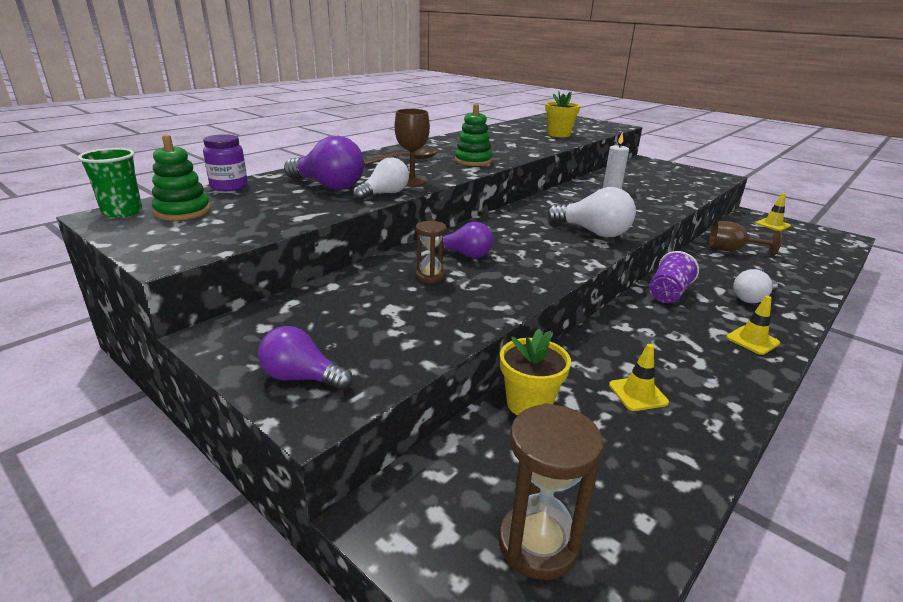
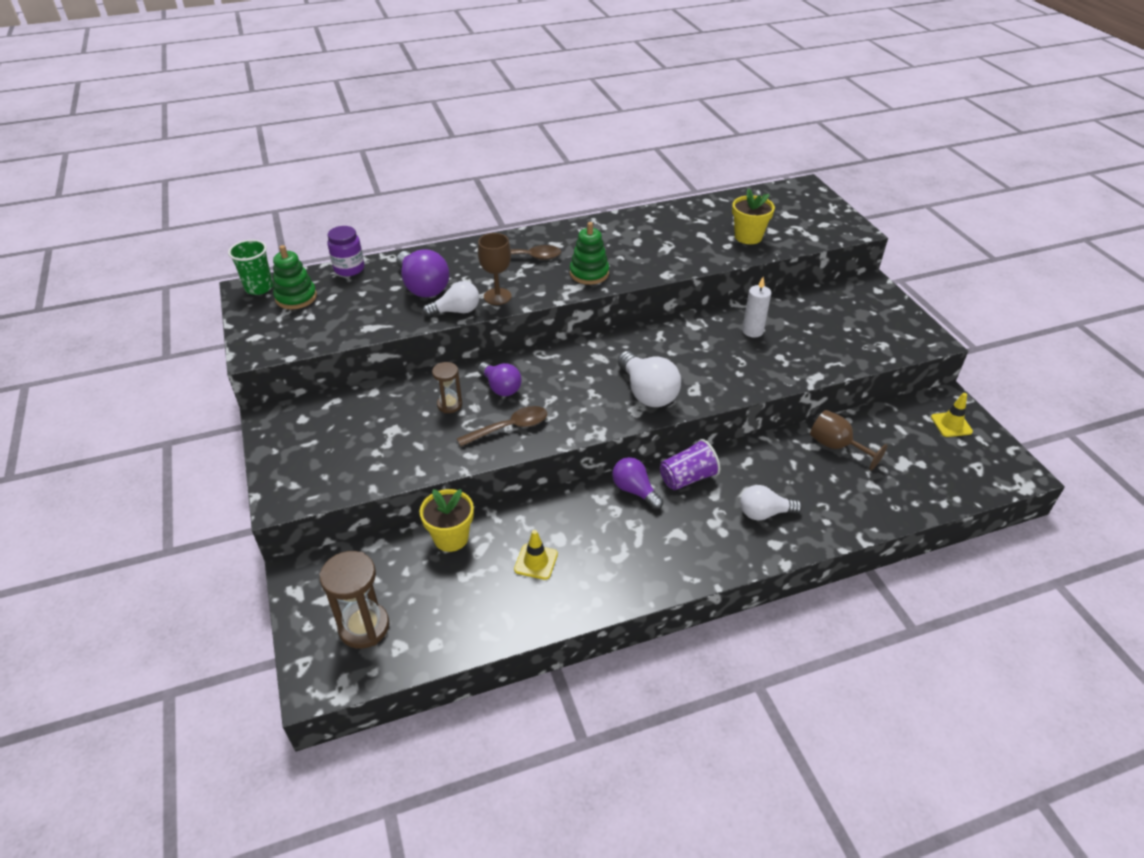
camera: 30 degrees right, 15 degrees up
purple light bulb [258,326,353,391] -> purple light bulb moved to [612,457,663,509]
yellow traffic cone [726,296,780,355] -> none
none -> brown spoon [457,406,547,446]

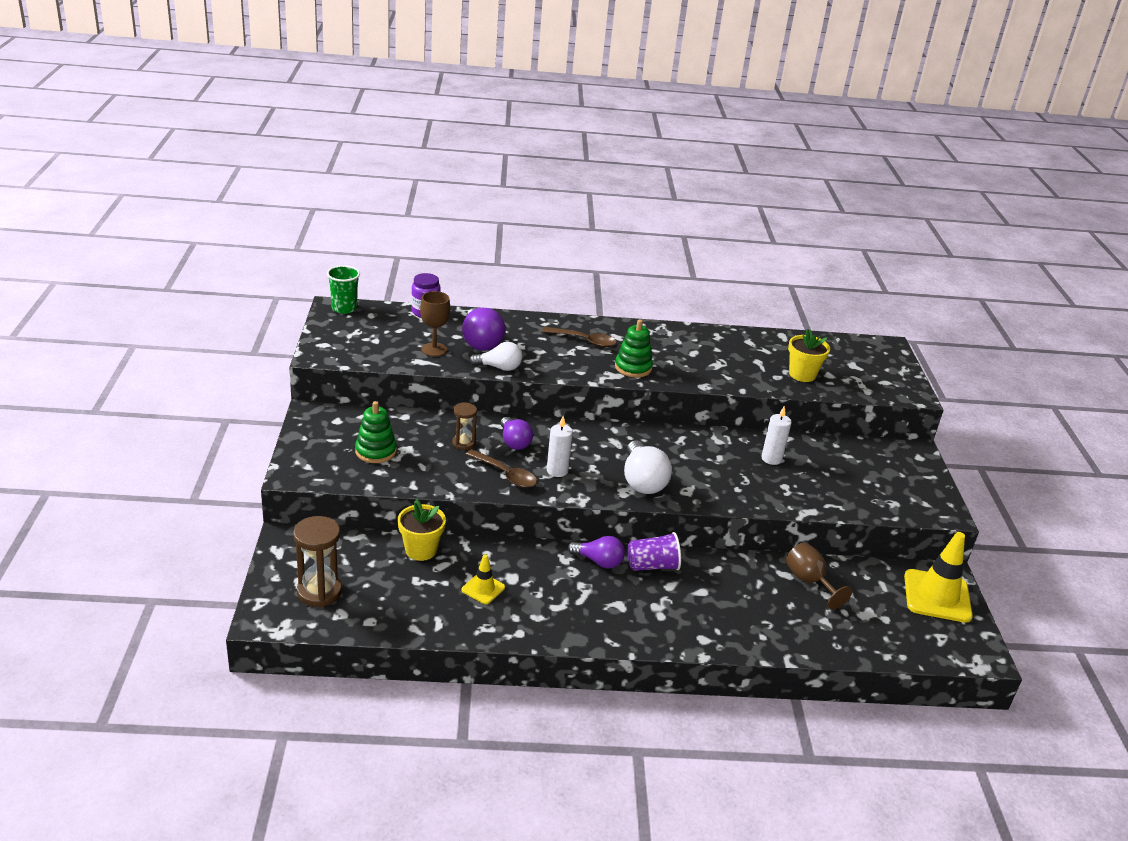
camera: 15 degrees right, 10 degrees down
green stacking toy [273,245,317,309] -> green stacking toy moved to [355,401,397,463]
brown spoon [457,406,547,446] -> brown spoon turned 45 degrees clockwise [465,449,537,488]
brown goblet [478,233,511,305] -> brown goblet moved to [420,291,450,357]
purple light bulb [612,457,663,509] -> purple light bulb turned 135 degrees clockwise [568,536,625,569]
white light bulb [740,485,802,520] -> none
yellow traffic cone [931,393,973,437] -> yellow traffic cone [904,532,973,623], size x1.92
none -> white candle [547,416,573,477]

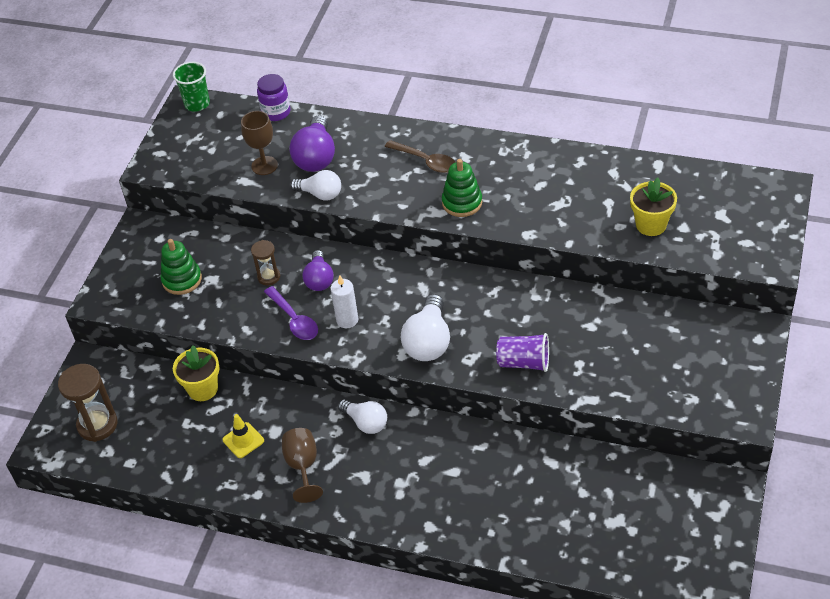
camera: 25 degrees right, 15 degrees up
brown spoon [465,449,537,488] -> purple spoon [264,286,318,340]
purple light bulb [568,536,625,569] -> white light bulb [338,399,387,434]
purple cup [627,532,681,571] -> purple cup moved to [496,333,549,372]
white candle [761,405,792,465] -> none
brown goblet [786,542,852,610] -> brown goblet moved to [282,428,323,503]
yellow traffic cone [904,532,973,623] -> none

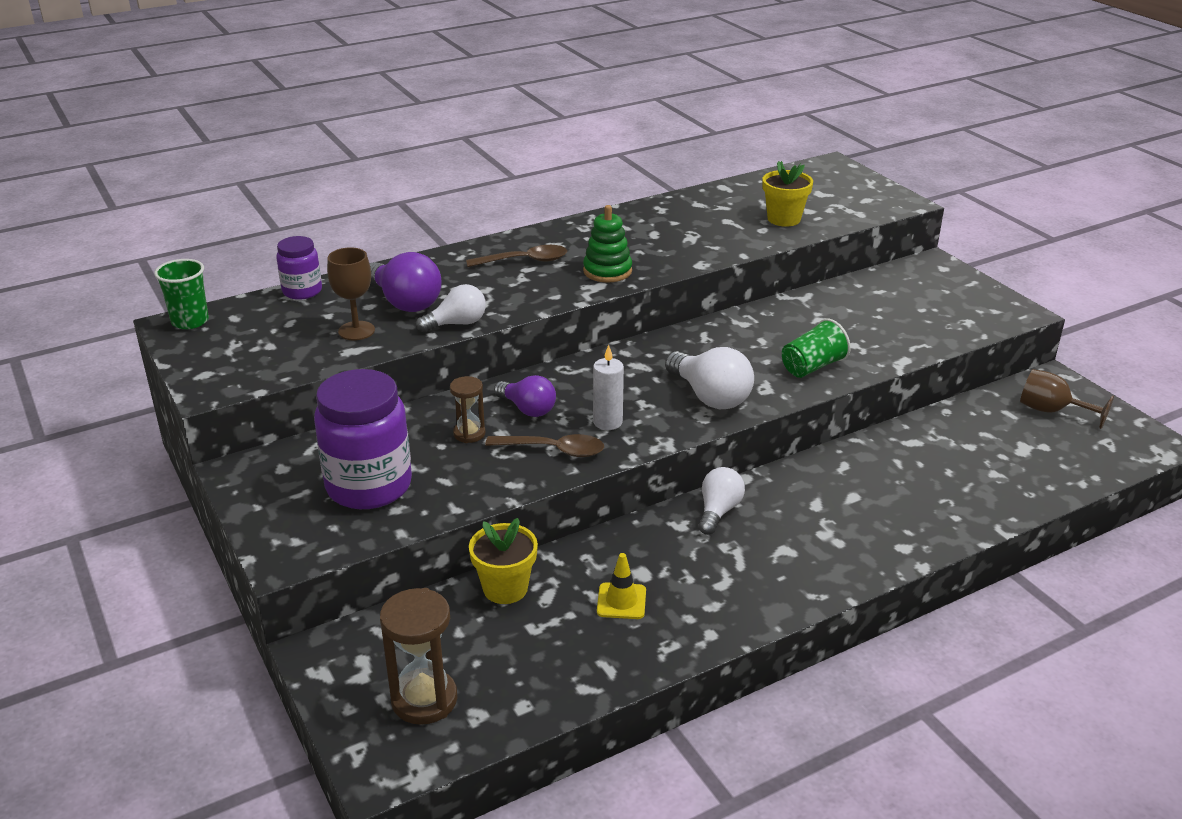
camera: 50 degrees left, 15 degrees down
green stacking toy [160,239,202,295] -> purple jar [314,369,412,509]
purple spoon [264,286,318,340] -> brown spoon [485,434,604,457]
brown goblet [282,428,323,503] -> brown goblet moved to [1020,369,1114,429]
white light bulb [338,399,387,434] -> white light bulb turned 60 degrees counterclockwise [698,467,745,535]
purple cup [496,333,549,372] -> green cup [782,319,851,378]

